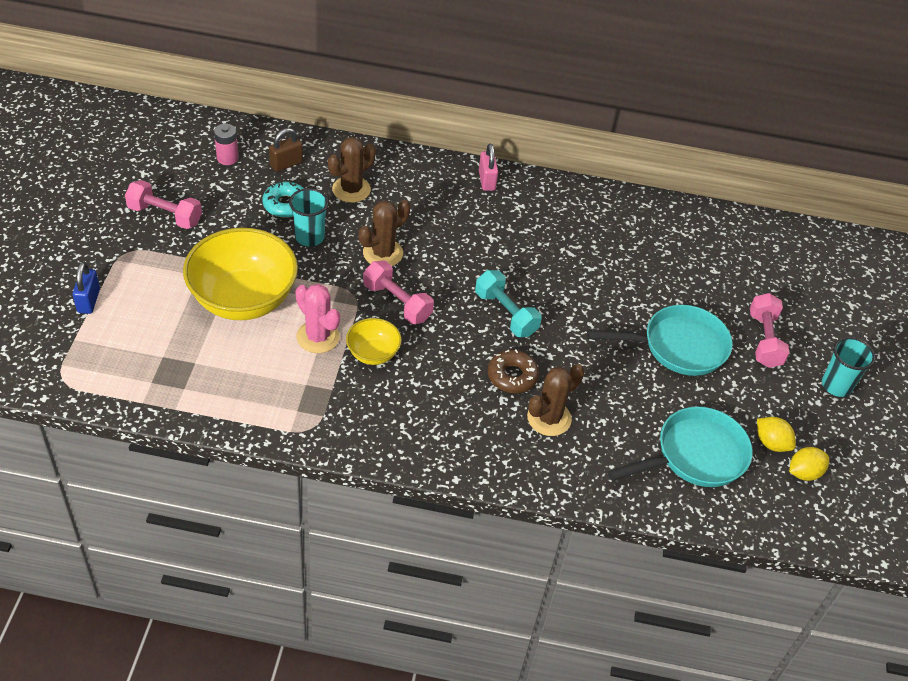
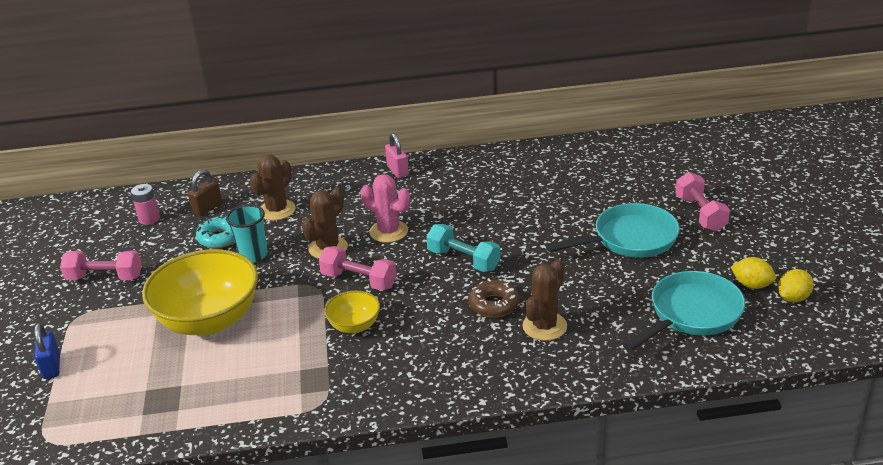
camera: 10 degrees left, 15 degrees down
pink cactus [295,284,340,353] -> pink cactus moved to [361,174,410,243]
turquoise cup [822,337,875,397] -> none

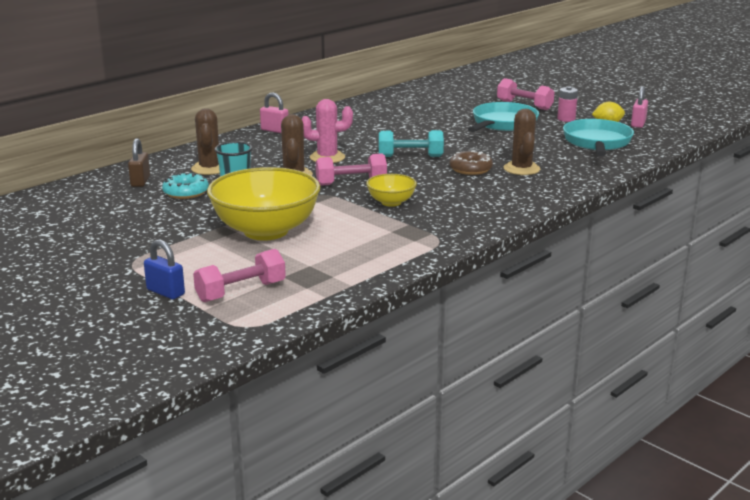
camera: 40 degrees left, 10 degrees down
pink dumbbell [60,251,142,280] -> pink dumbbell moved to [193,249,286,302]
pink battery [131,184,160,225] -> pink battery moved to [557,86,578,122]
yellow lemon [778,269,814,302] -> pink padlock [631,86,648,128]

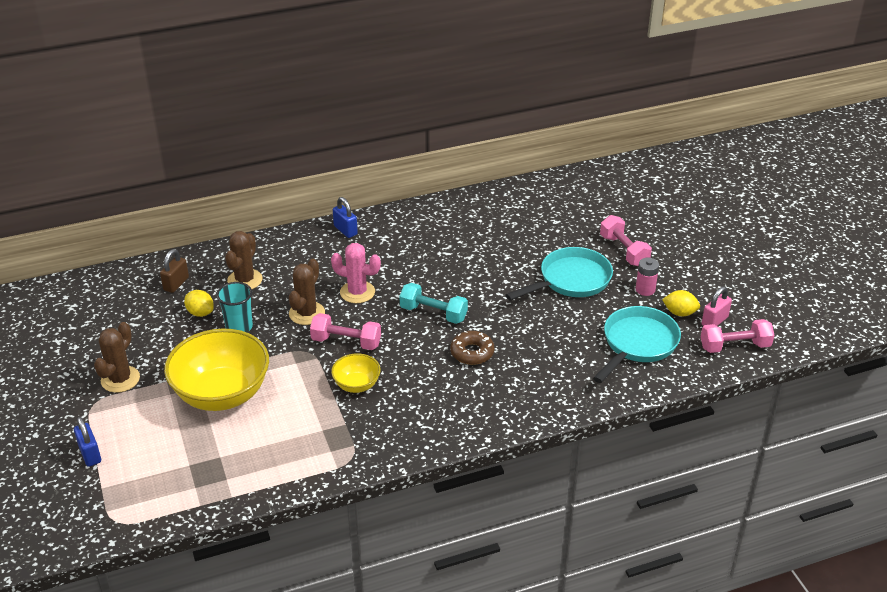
camera: 25 degrees right, 15 degrees up
turquoise donut [162,173,209,199] -> yellow lemon [184,290,214,317]
pink dumbbell [193,249,286,302] -> pink dumbbell moved to [701,319,774,353]
pink padlock [260,92,288,133] -> blue padlock [333,197,358,238]
brown cactus [504,109,540,175] -> brown cactus moved to [94,322,140,393]

